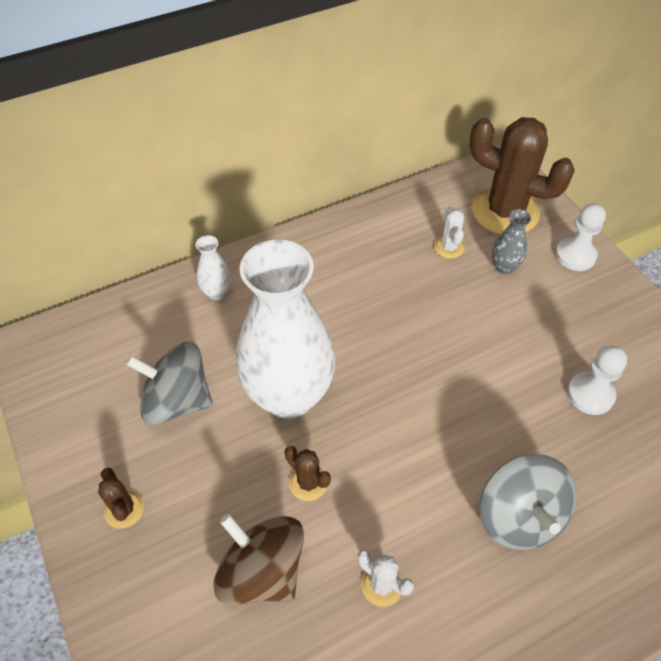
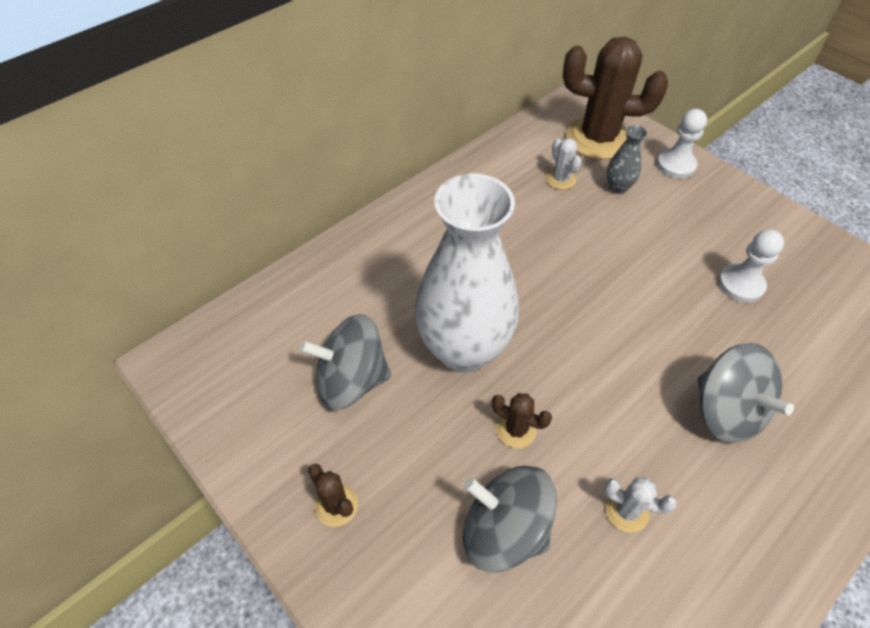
camera: 15 degrees left, 0 degrees up
white vase [195,235,231,300] -> none
brown spinning top [213,514,304,605] -> grey spinning top [463,466,557,572]

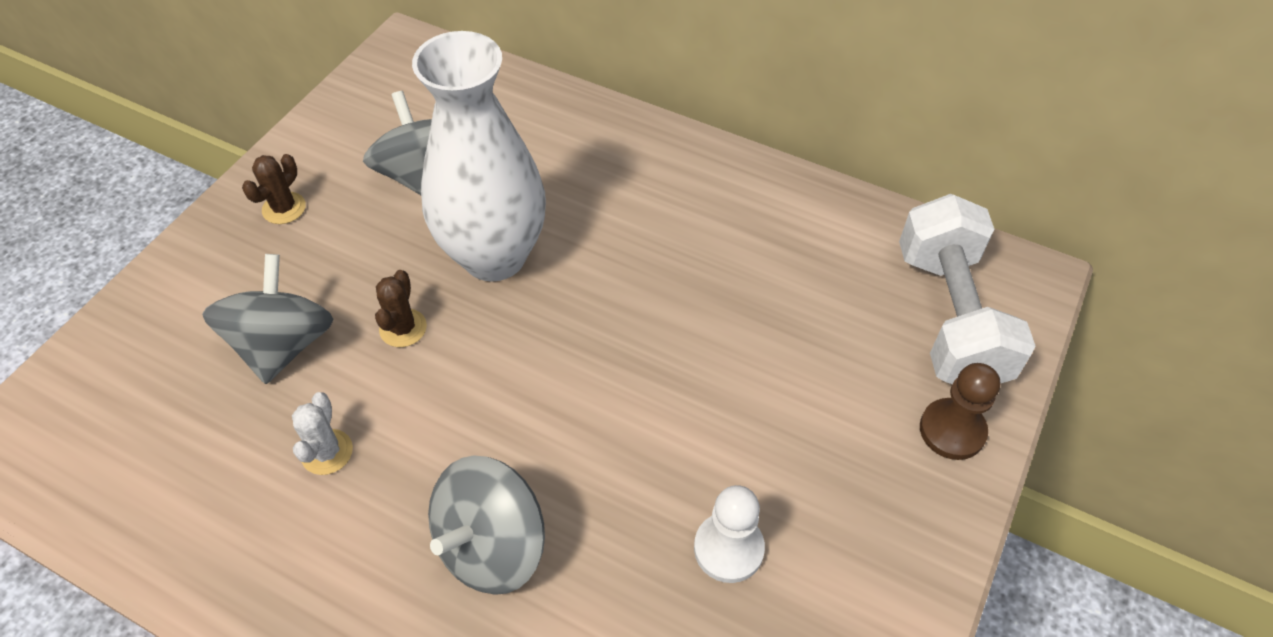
camera: 70 degrees right, 0 degrees up
white cactus [546,138,582,190] -> none
brown cactus [563,37,668,160] -> white dumbbell [899,194,1036,384]
grey vase [607,125,647,194] -> none
white pawn [657,109,707,178] -> brown pawn [920,363,1000,460]

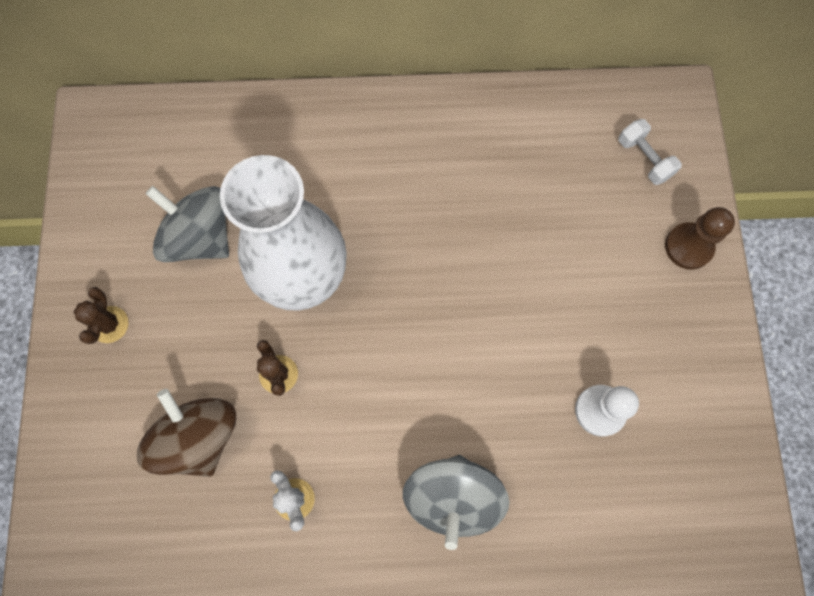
camera: 30 degrees left, 20 degrees up
grey spinning top [202,254,333,384] -> brown spinning top [137,389,236,477]
white dumbbell [899,194,1036,384] -> white dumbbell [618,119,682,185], size x0.45

